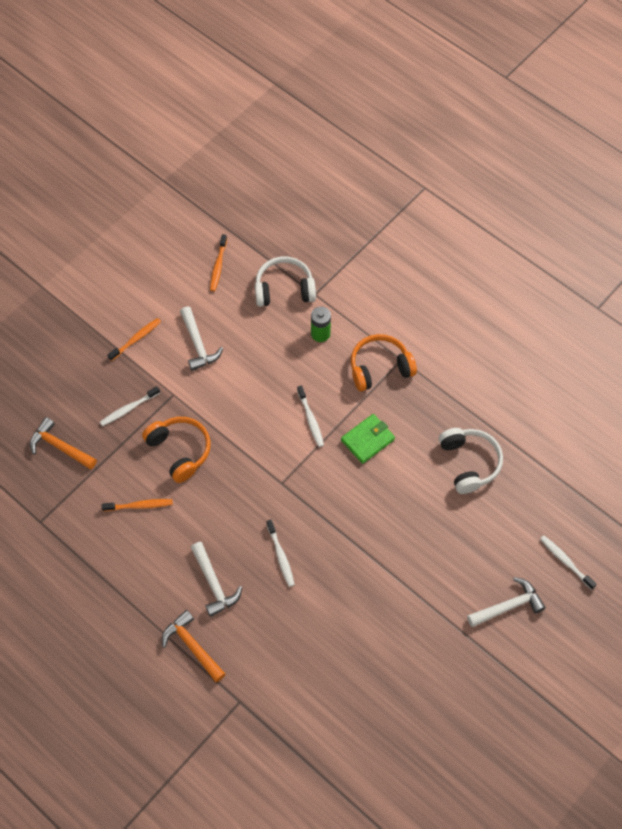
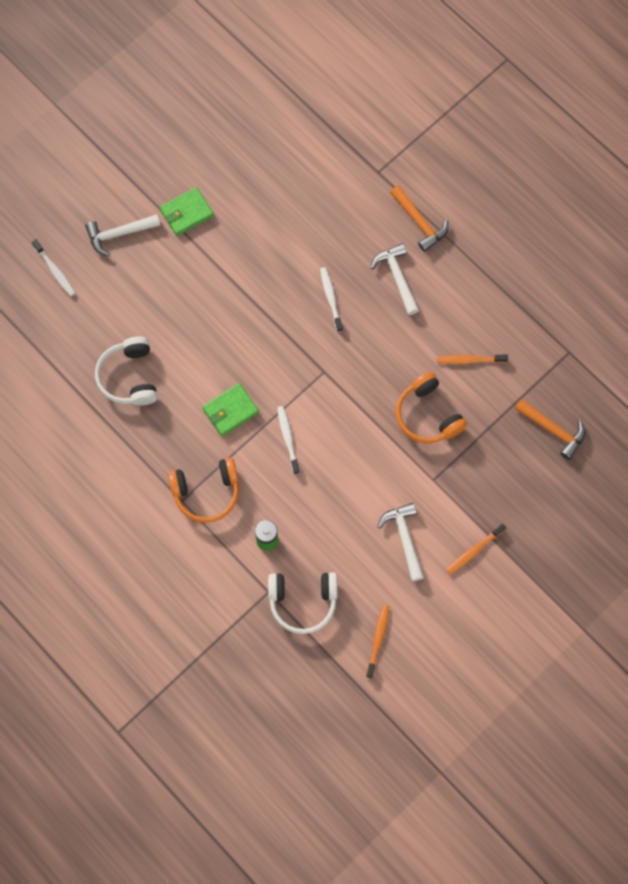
camera: 175 degrees left, 10 degrees up
white toothbrush [100,386,160,426] -> none
none -> green wallet [160,187,214,236]

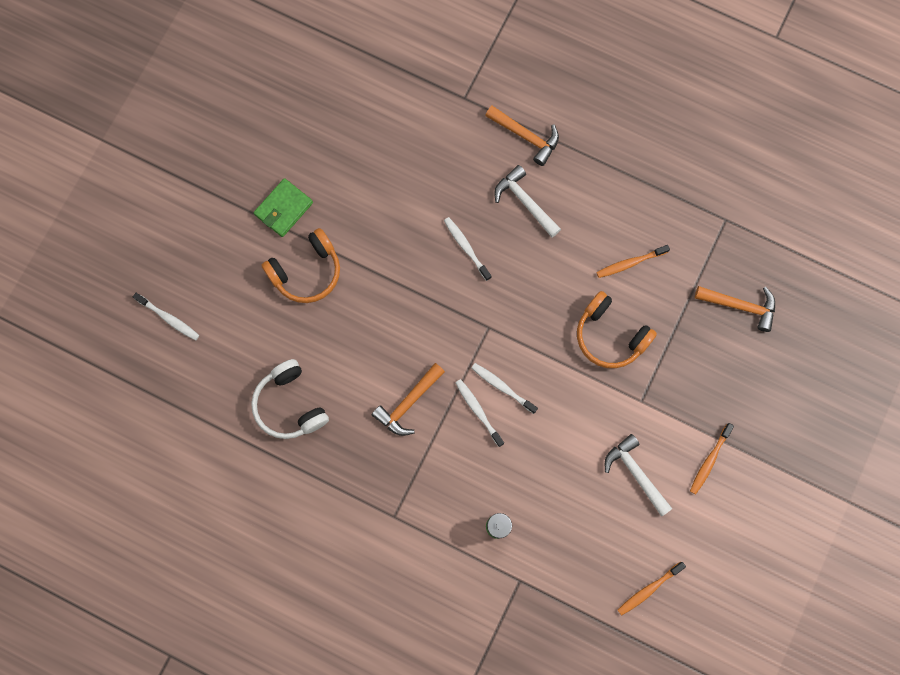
camera: 20 degrees left, 5 degrees up
white hammer [85,214,160,257] -> none
orange headphones [168,458,239,523] -> orange headphones moved to [262,228,340,303]
green wallet [202,383,259,436] -> orange hammer [372,363,445,436]
white headphones [268,572,337,634] -> none
orange toothbrush [366,605,389,678] -> orange toothbrush turned 120 degrees counterclockwise [618,562,686,616]
none -> white toothbrush [471,363,538,414]

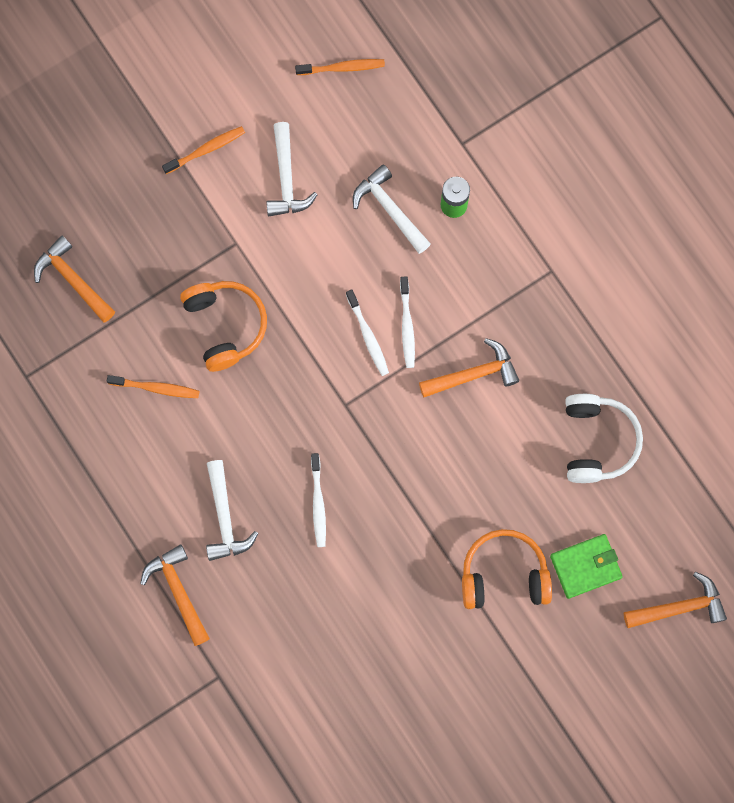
camera: 150 degrees left, 0 degrees up
white toothbrush [133,293,199,341] -> orange hammer [624,572,727,628]
green wallet [254,178,313,237] -> green wallet moved to [550,534,623,599]
none -> white hammer [353,165,431,254]

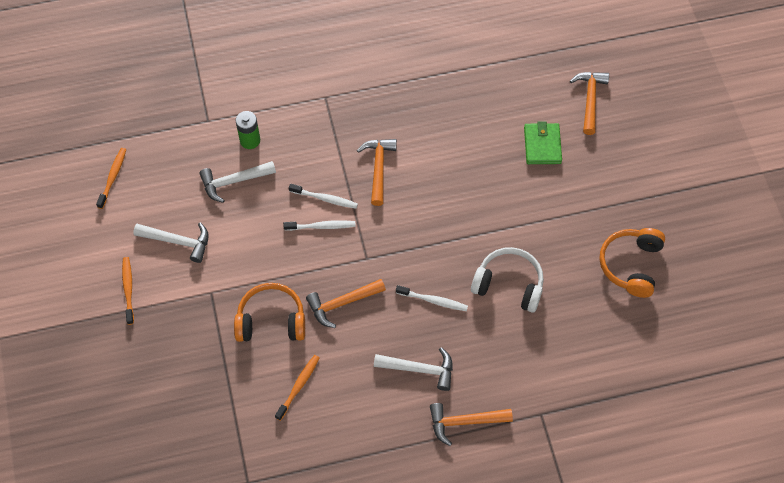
camera: 70 degrees left, 15 degrees down
orange hammer [34,236,115,322] -> orange hammer moved to [306,279,386,328]
orange headphones [462,529,552,609] -> orange headphones moved to [599,228,665,298]
white headphones [565,394,643,483] -> white headphones moved to [471,247,544,313]

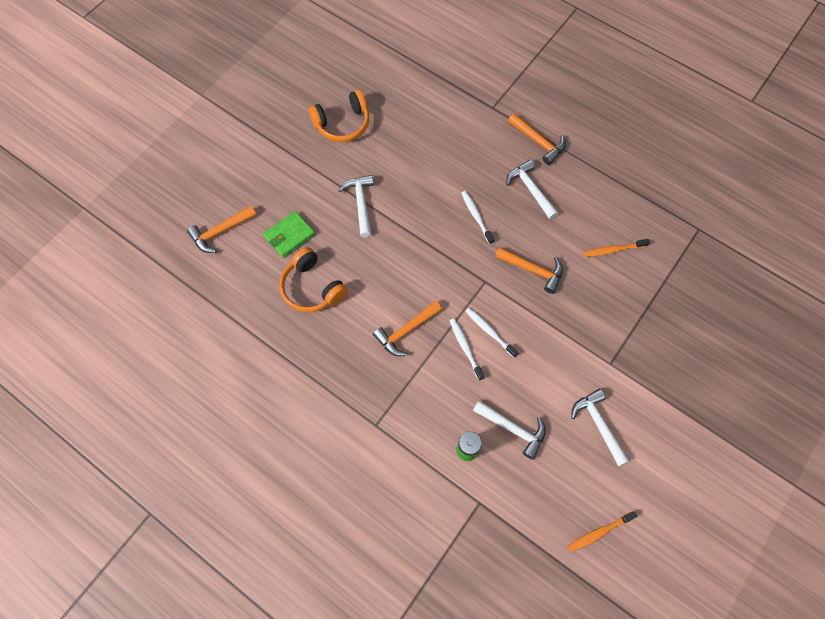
camera: 130 degrees left, 5 degrees up
orange toothbrush [122,257,134,325] -> none
orange headphones [234,283,305,342] -> orange headphones moved to [280,247,348,313]
white headphones [471,247,544,313] -> none
none -> white hammer [339,175,374,238]

